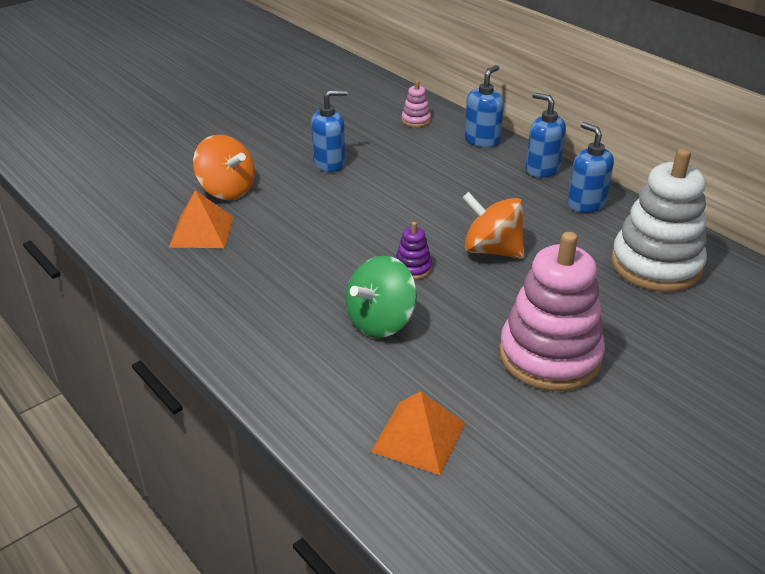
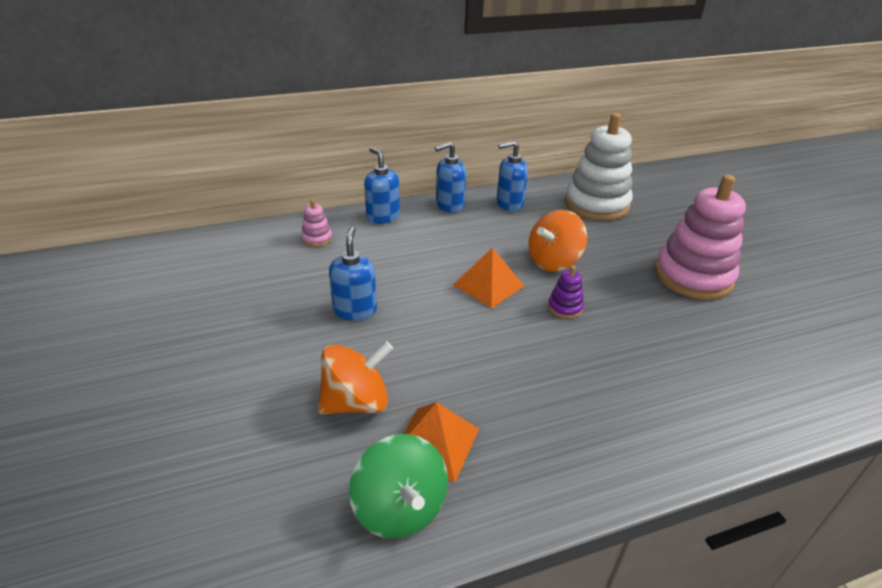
camera: 70 degrees left, 0 degrees up
green spinning top [346,256,417,338] -> green spinning top moved to [349,434,448,539]
orange pyramid [371,391,465,475] -> orange pyramid moved to [453,248,524,308]

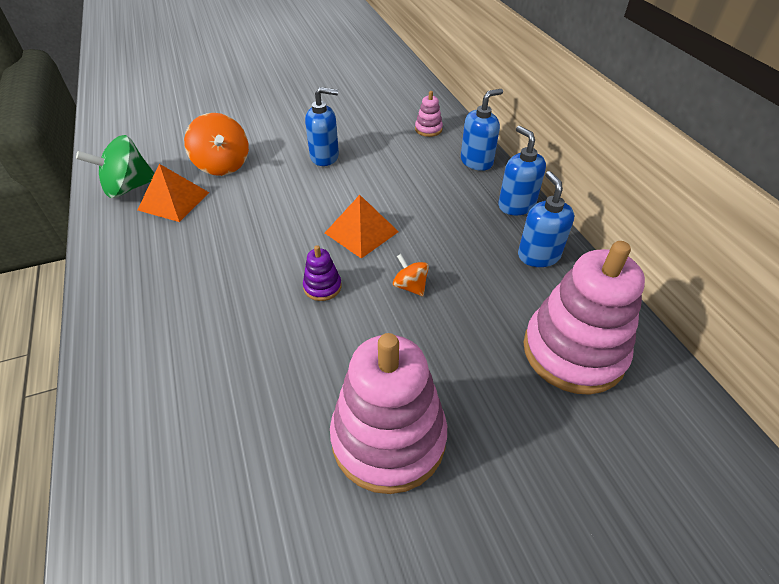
camera: 90 degrees right, 10 degrees up
orange spinning top [529,210,587,271] -> orange spinning top [393,254,429,296], size x0.54
white stacking toy [565,113,633,220] -> pink stacking toy [523,241,645,395]

